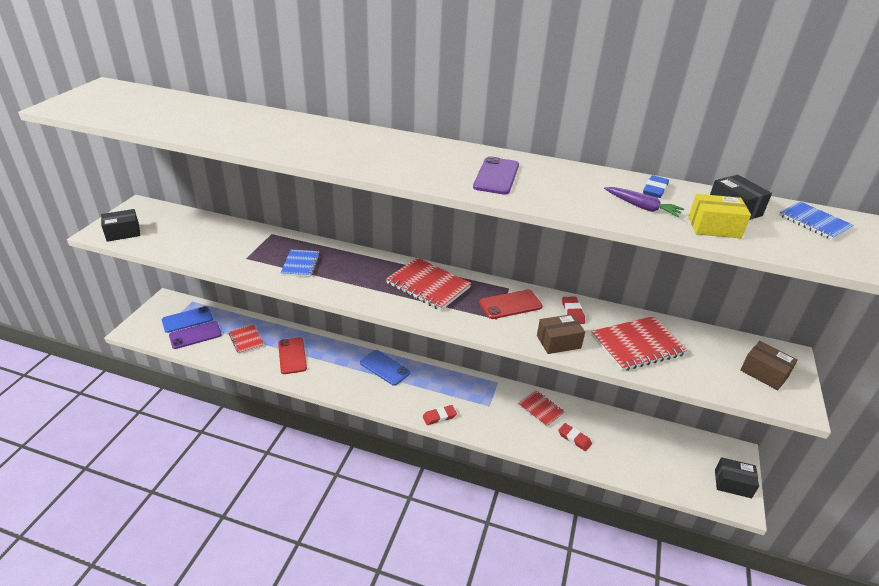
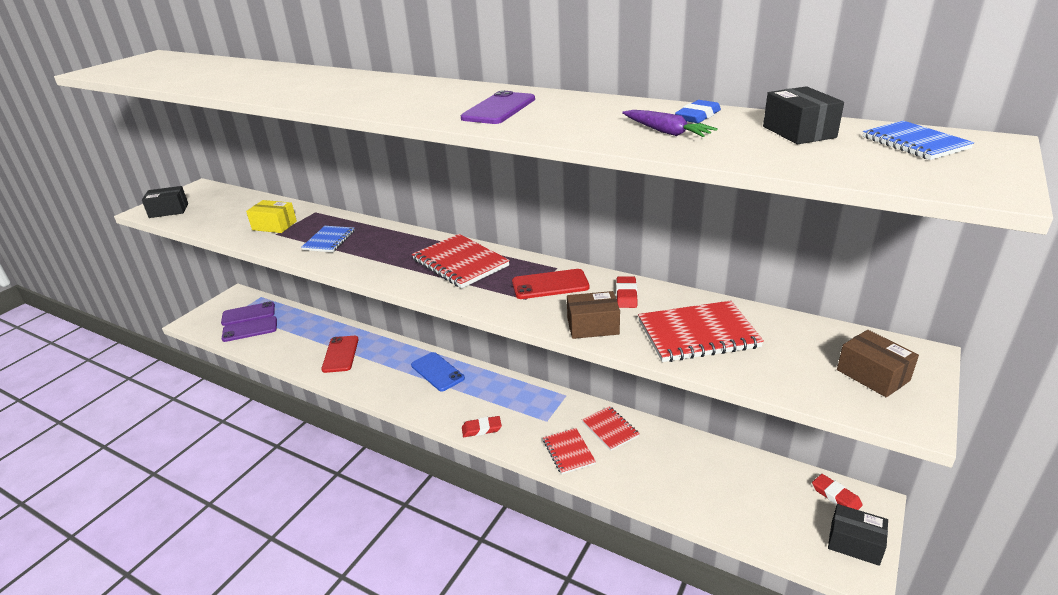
camera: 15 degrees right, 5 degrees down
blue phone [162,306,213,333] -> purple phone [221,301,275,326]
red notebook [229,324,264,354] -> red notebook moved to [543,428,596,474]
red eraser [558,423,592,451] -> red eraser moved to [812,474,863,510]
yellow box [689,194,751,238] -> yellow box moved to [246,200,297,233]

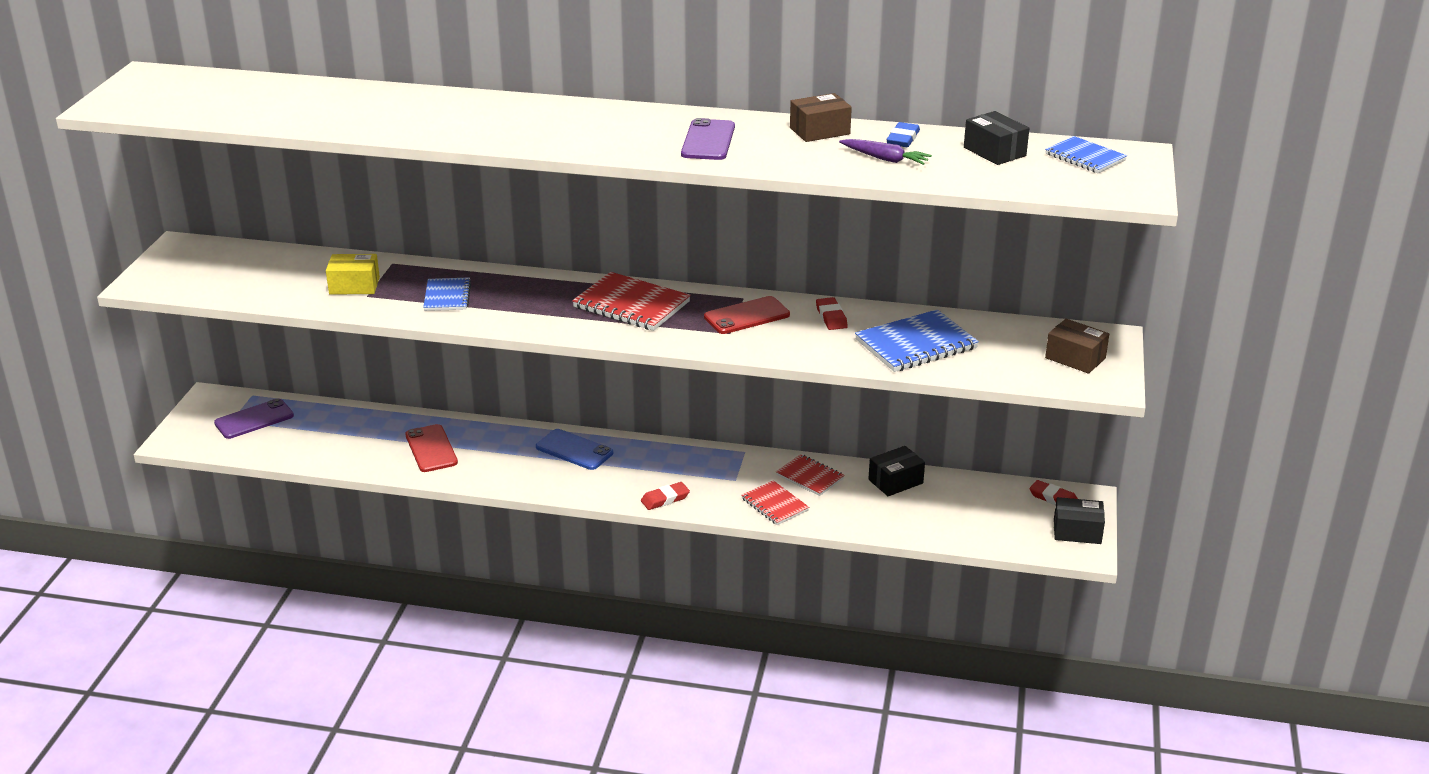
camera: 20 degrees left, 0 degrees up
black box [142,186,188,218] -> black box moved to [868,446,925,496]
purple phone [222,316,277,342] -> none
brown box [567,291,620,339] -> brown box moved to [790,93,852,142]
red notebook [638,301,764,362] -> blue notebook [855,309,979,372]

